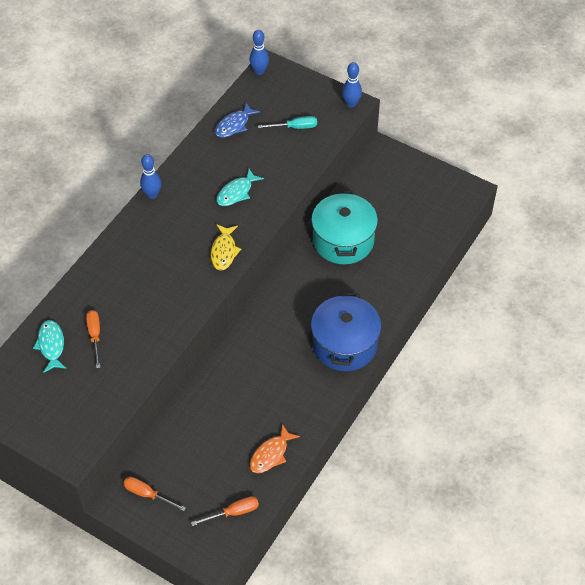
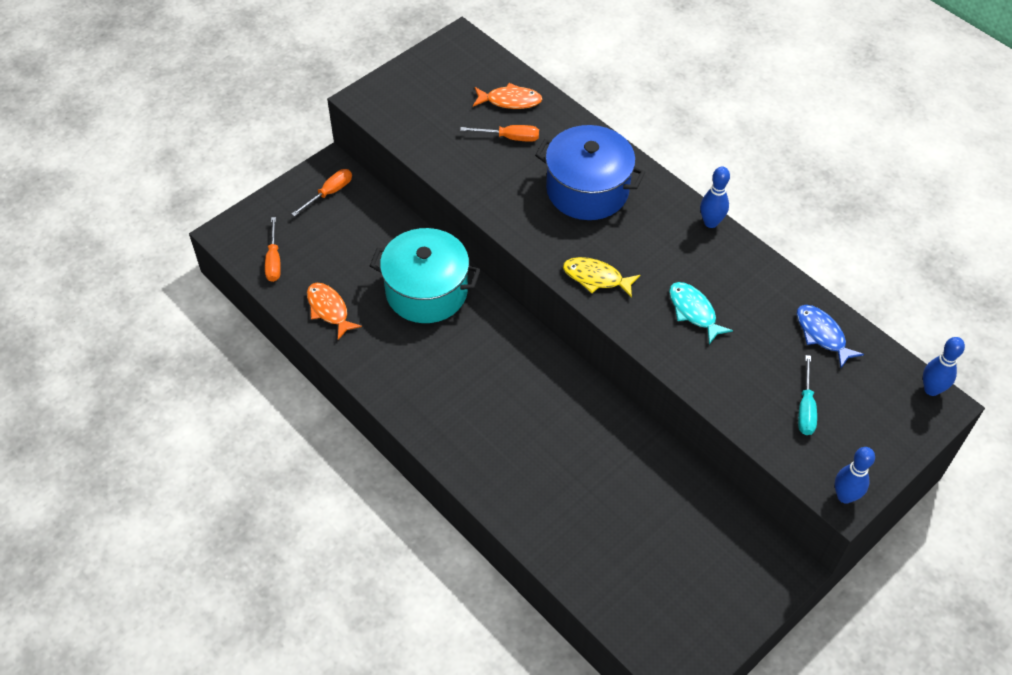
camera: 105 degrees right, 0 degrees up
turquoise fish [33,320,67,373] -> orange fish [473,83,542,109]
turquoise pot [311,191,378,264] -> turquoise pot moved to [370,228,480,323]
blue pot [311,292,381,371] -> blue pot moved to [535,125,646,220]

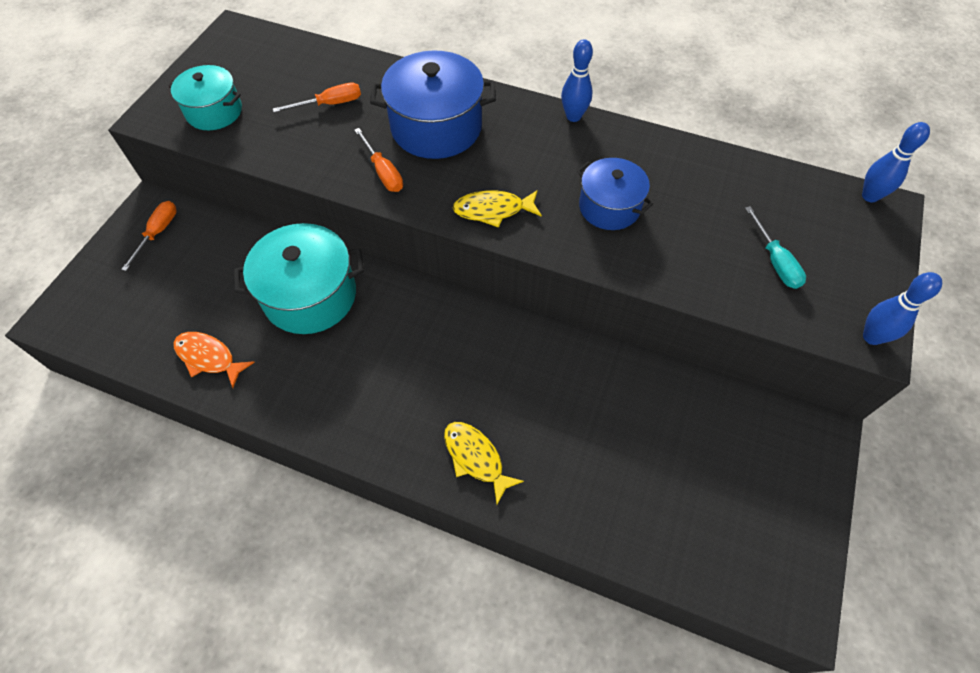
camera: 25 degrees left, 5 degrees up
orange screwdriver [265,217,281,282] -> orange screwdriver moved to [354,128,403,192]
orange fish [473,83,542,109] -> none
turquoise fish [669,282,733,344] -> blue pot [577,158,653,230]
blue fish [797,305,864,368] -> none
none -> turquoise pot [168,65,242,130]
none -> yellow fish [444,422,524,504]

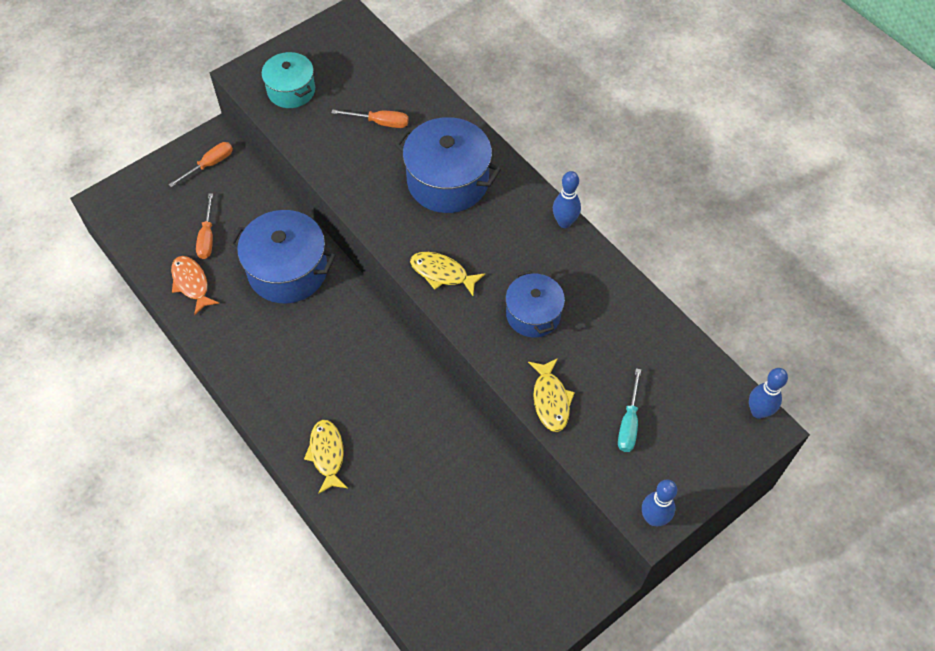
camera: 30 degrees right, 0 degrees up
turquoise pot [234,223,364,334] -> blue pot [229,210,336,303]
orange screwdriver [354,128,403,192] -> orange screwdriver moved to [196,193,213,259]
none -> yellow fish [528,358,575,432]

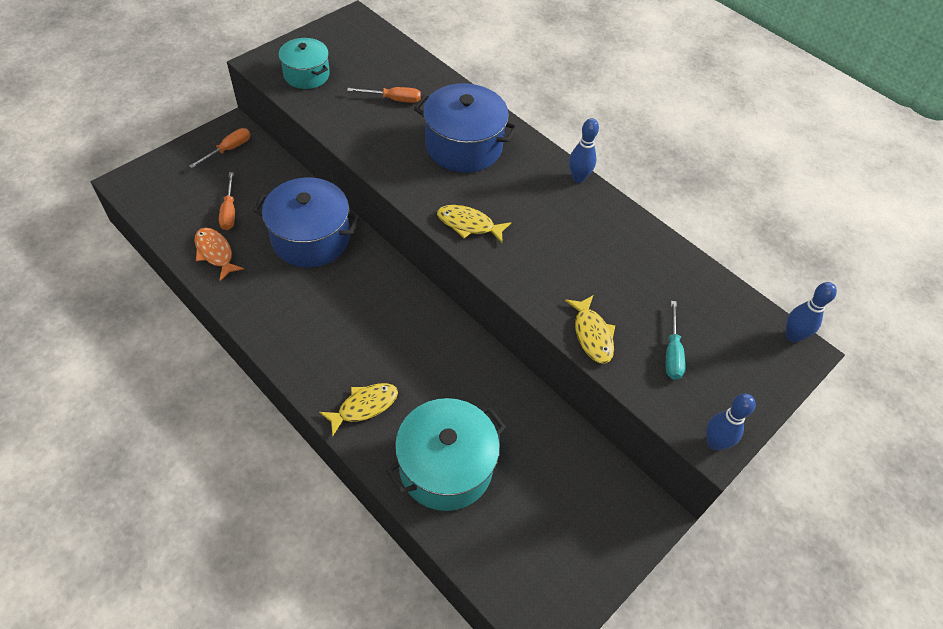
camera: 10 degrees left, 5 degrees down
yellow fish [304,420,348,494] -> yellow fish turned 75 degrees clockwise [319,383,398,436]
blue pot [505,270,565,337] -> none
none -> turquoise pot [386,398,506,511]

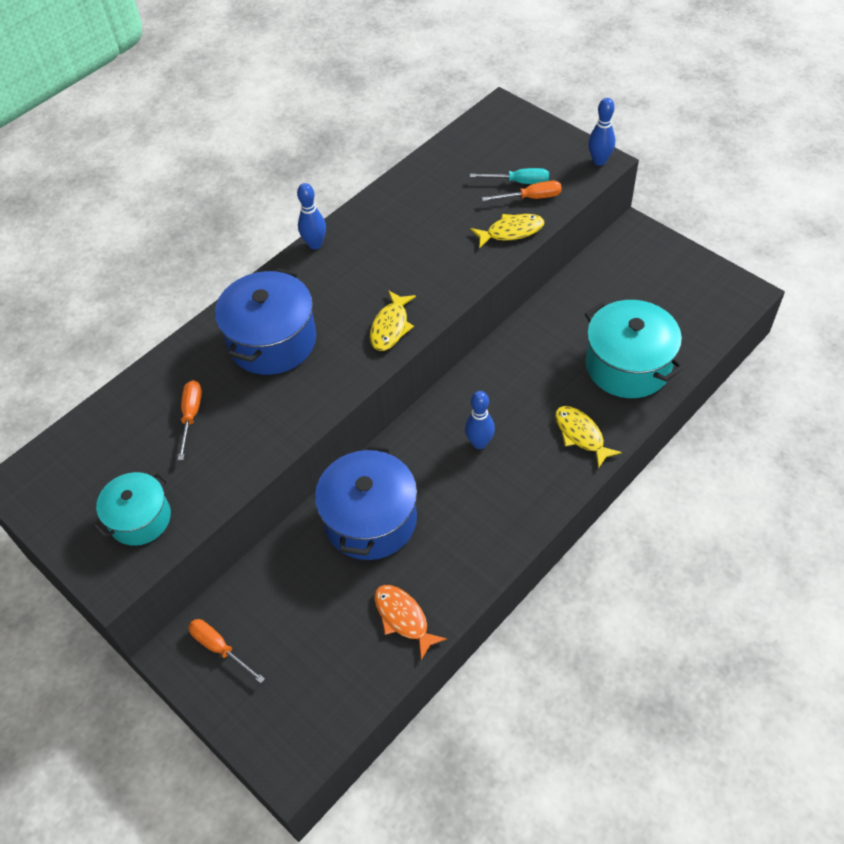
camera: 85 degrees left, 0 degrees up
orange fish [194,228,244,281] -> orange fish turned 90 degrees clockwise [374,585,447,660]
orange screwdriver [219,172,235,230] -> orange screwdriver moved to [482,181,562,201]
blue bowling pin [786,282,837,342] -> blue bowling pin moved to [465,391,495,449]

